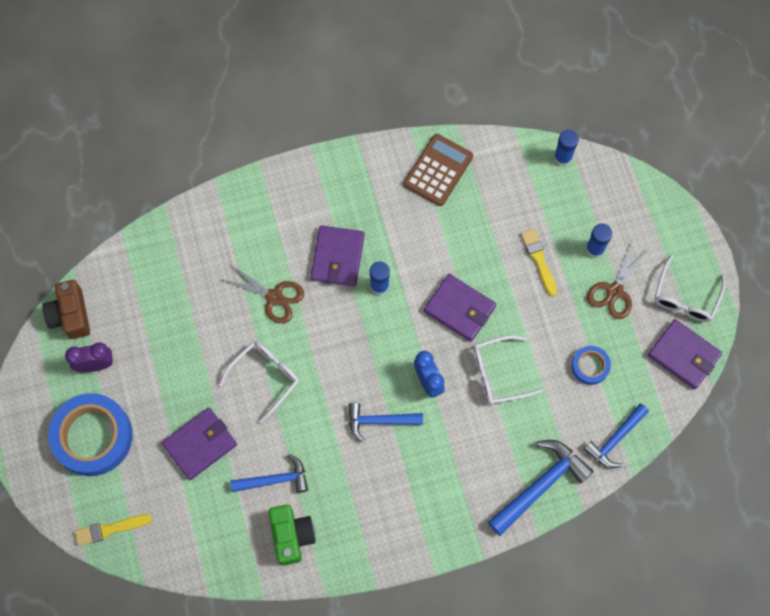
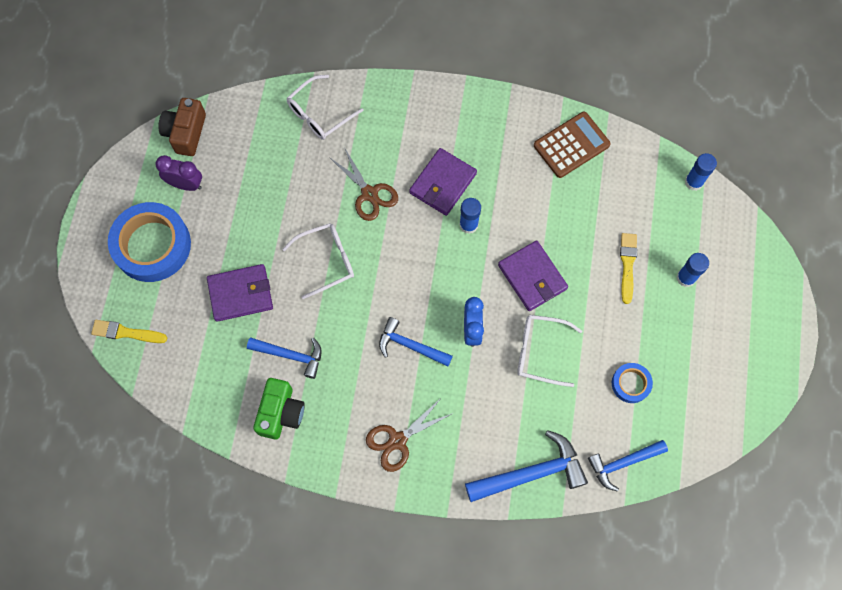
camera: 25 degrees right, 0 degrees up
brown scissors [587,241,649,319] -> brown scissors moved to [366,397,453,472]
purple wallet [648,319,722,390] -> none
white glasses [655,255,726,322] -> white glasses moved to [287,75,363,140]

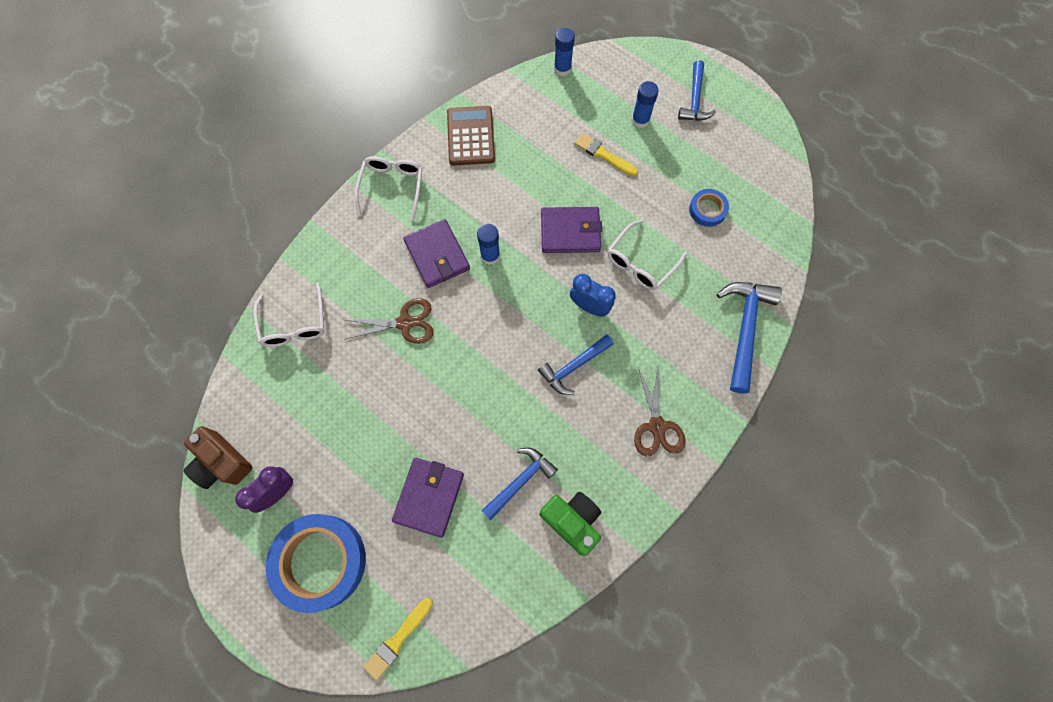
camera: 60 degrees left, 0 degrees up
white glasses [282,223,354,299] -> white glasses moved to [355,156,423,221]
blue hammer [588,440,668,492] -> blue hammer moved to [678,60,716,121]

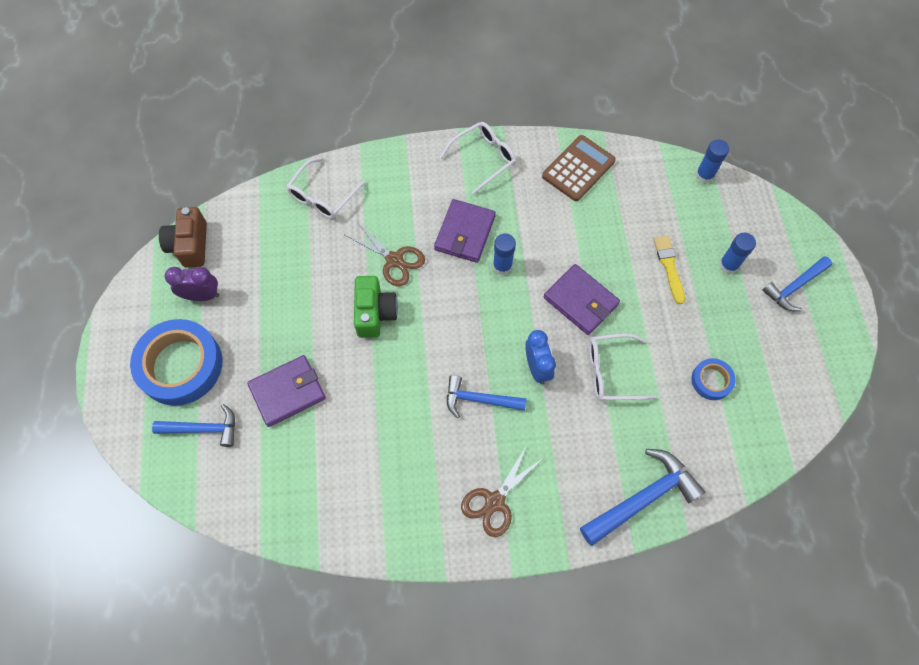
camera: 45 degrees right, 5 degrees down
yellow brush [364,598,433,680] -> none
blue hammer [481,448,558,520] -> blue hammer moved to [152,404,235,447]
green camera [540,492,601,556] -> green camera moved to [354,276,398,338]

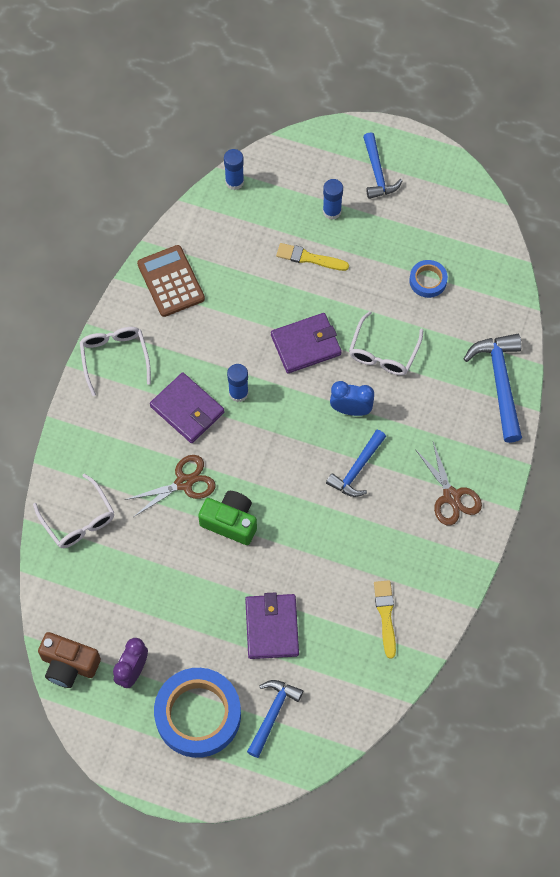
camera: 65 degrees left, 0 degrees up
none -> yellow brush [374,580,396,659]

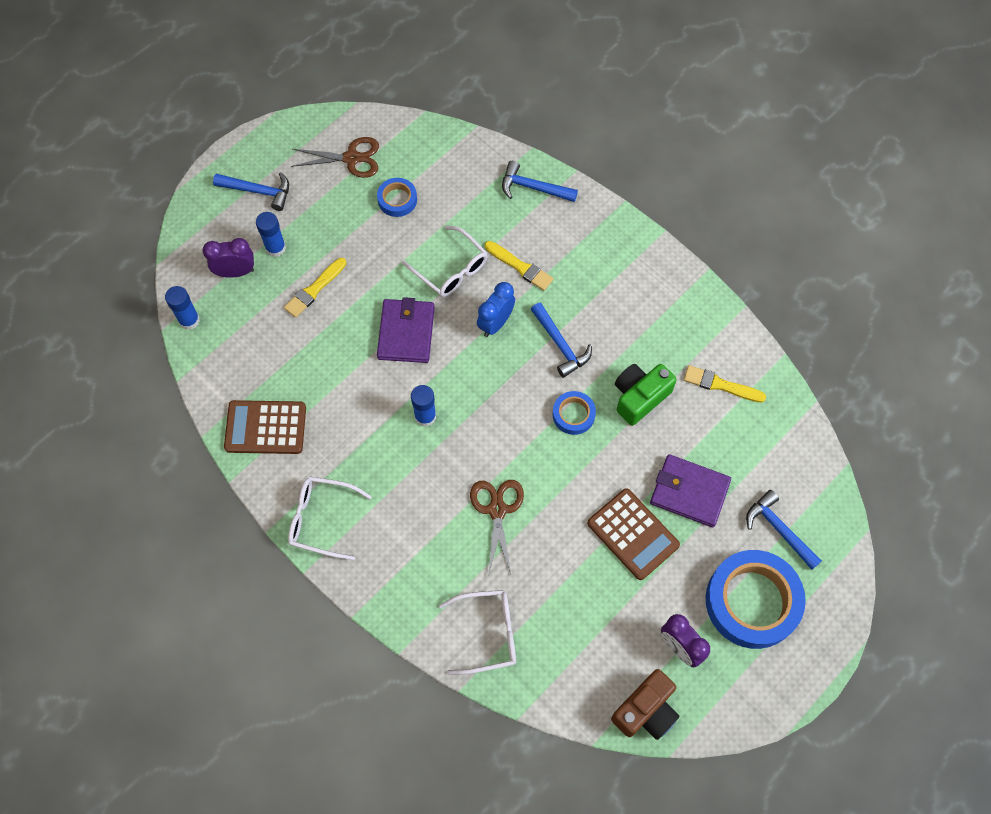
camera: 65 degrees left, 0 degrees up
purple wallet [150,372,225,443] -> none
green camera [198,491,257,545] -> green camera moved to [615,364,677,426]
brown scissors [415,442,482,526] -> brown scissors moved to [291,137,379,178]
blue hammer [464,334,522,443] -> blue hammer [502,161,578,202], size x0.66
none -> purple clock [202,238,254,278]
none -> yellow brush [485,241,554,291]
none -> blue tape [553,391,596,435]
none -> brown calculator [587,488,680,580]

